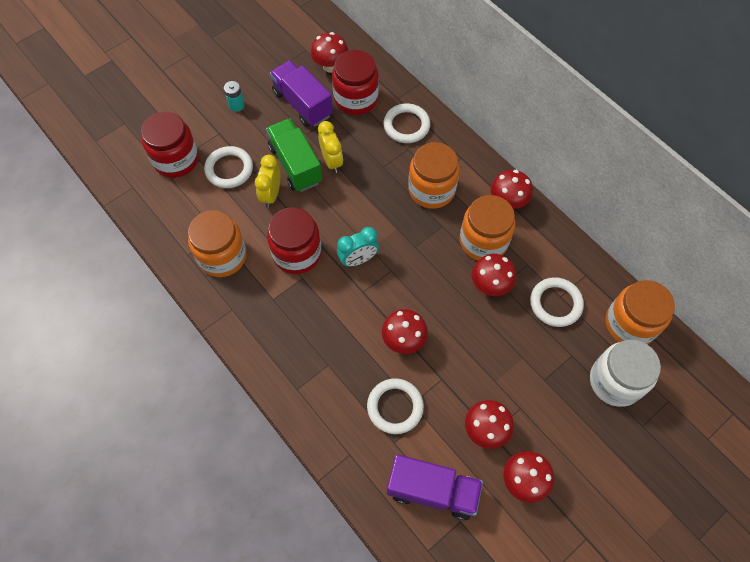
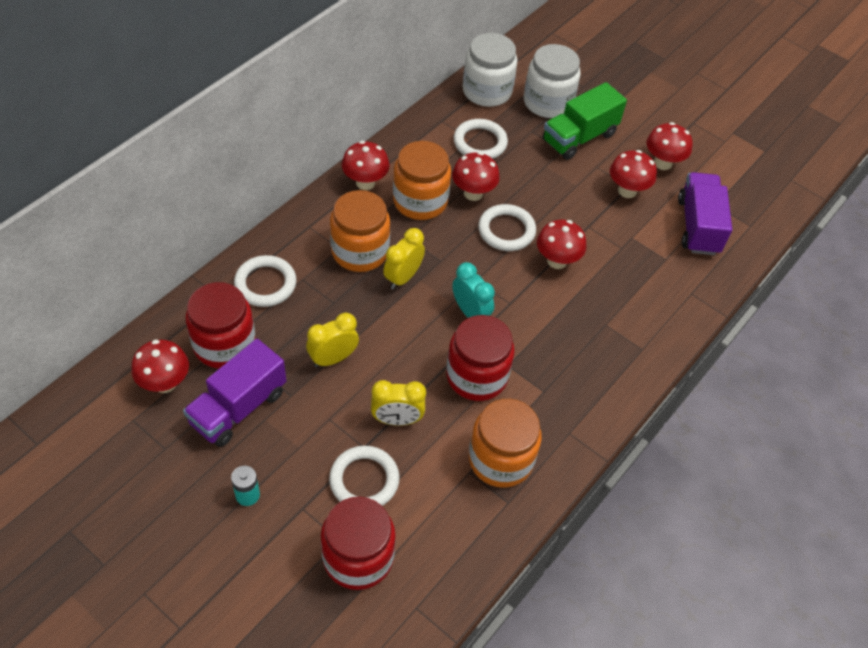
camera: 105 degrees left, 10 degrees down
green truck [266,118,322,192] -> green truck moved to [543,82,627,160]
white ring [367,378,424,434] -> white ring moved to [478,204,536,251]
orange jar [606,280,675,344] -> white jar [463,33,517,107]
none -> yellow clock [383,228,425,289]

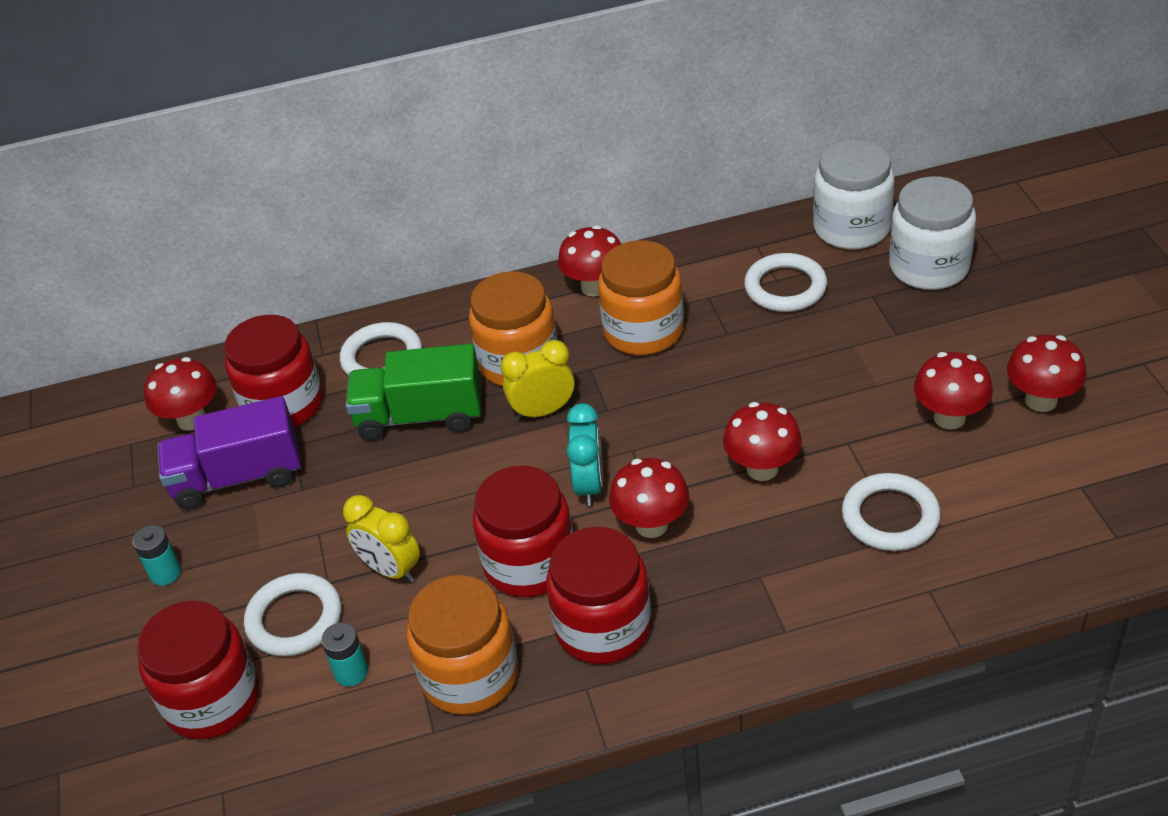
camera: 45 degrees right, 10 degrees down
yellow clock [306,313,359,367] -> none
red mushroom [452,152,500,201] -> red mushroom moved to [609,458,689,538]
white ring [478,204,536,251] -> white ring moved to [842,473,941,551]
green truck [543,82,627,160] -> green truck moved to [346,344,481,440]
purple truck [678,172,732,255] -> none
none -> turquoise battery [321,622,368,687]
none -> red jar [546,527,652,664]

